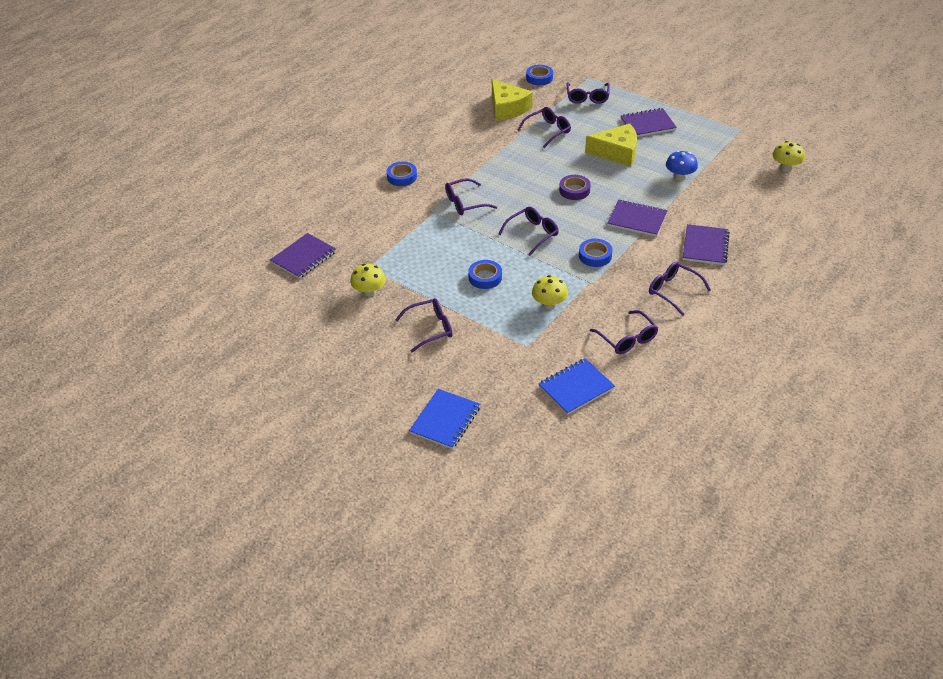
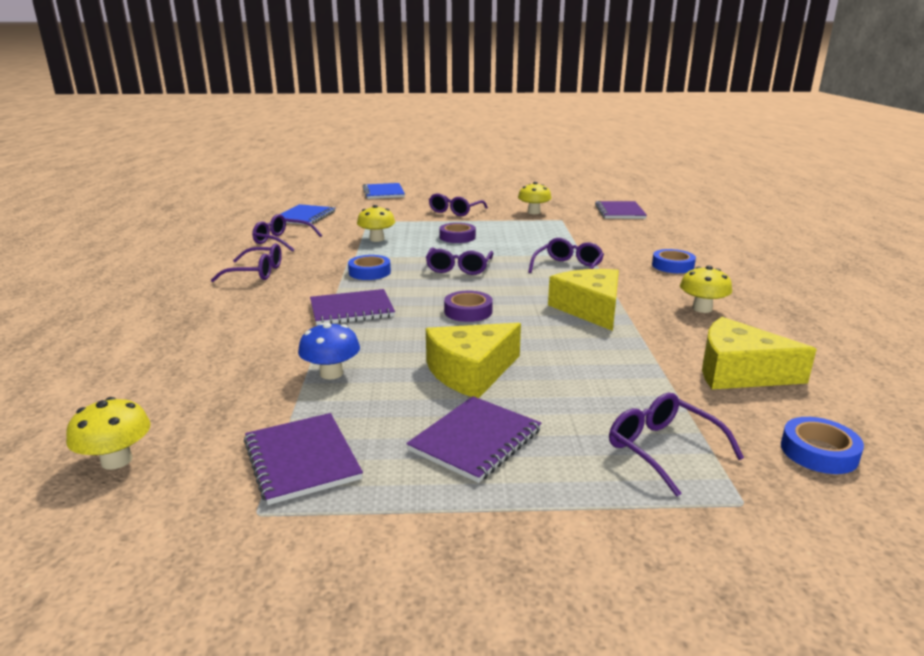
camera: 140 degrees right, 20 degrees down
blue tape [468,260,502,289] -> purple tape [439,223,476,243]
purple glasses [517,107,571,148] -> none
purple notebook [683,224,730,265] -> purple notebook moved to [244,413,363,505]
none -> yellow cheese [548,269,619,331]
none -> yellow mushroom [680,266,732,313]

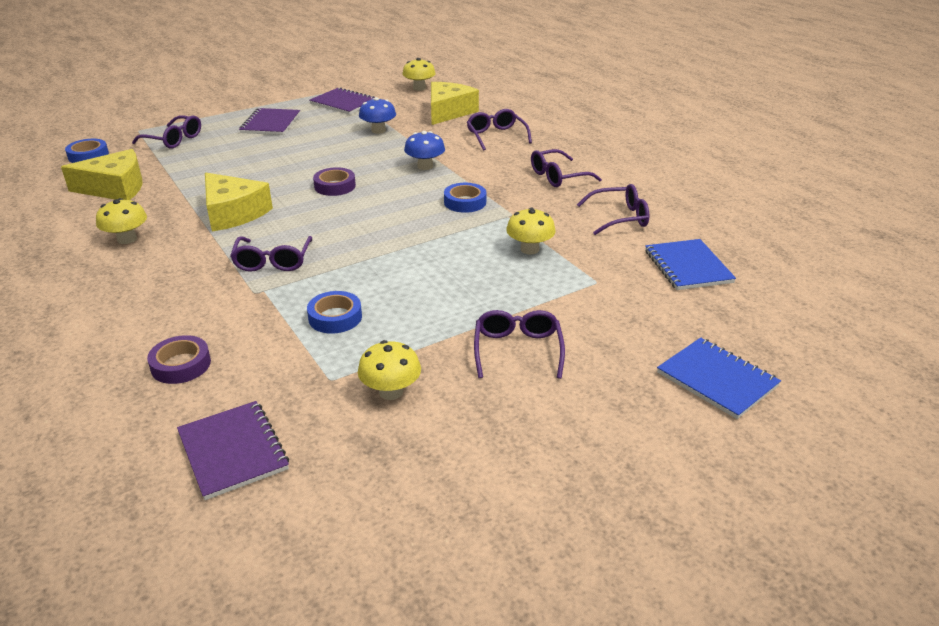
camera: 150 degrees right, 10 degrees up
purple notebook [310,289,395,325] -> blue mushroom [404,131,445,170]
purple glasses [426,247,493,275] -> purple glasses moved to [467,109,532,151]
yellow cheese [426,323,521,398] -> yellow cheese moved to [431,82,479,125]
purple tape [439,223,476,243] -> purple tape moved to [147,335,211,384]
blue tape [652,249,696,273] -> blue tape moved to [307,291,362,334]

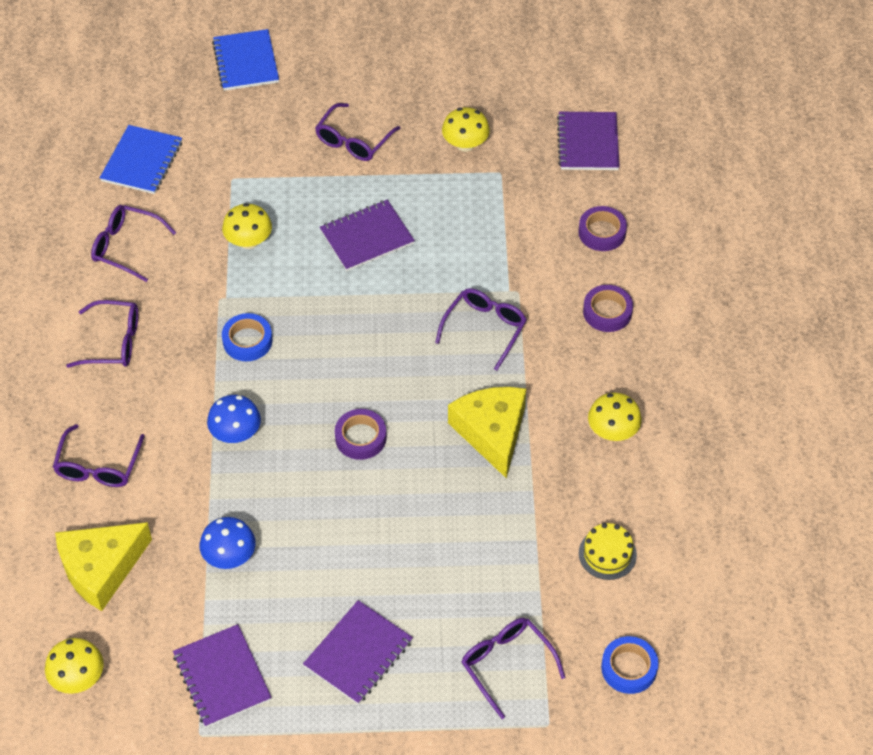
camera: 150 degrees left, 20 degrees up
yellow cheese [61,149,143,200] -> yellow cake [579,523,637,580]
blue tape [307,291,362,334] -> none
none -> purple notebook [320,200,415,271]
none -> purple tape [583,285,633,332]

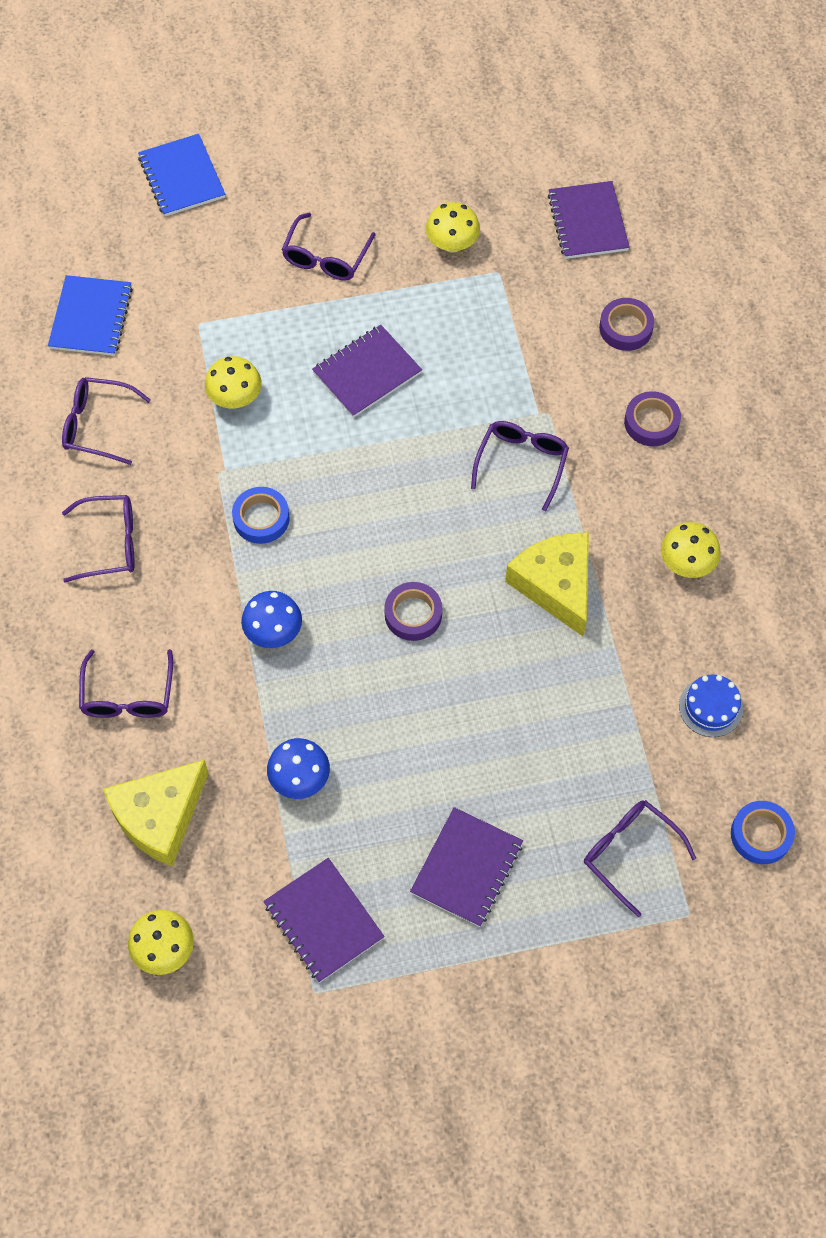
camera: 10 degrees left, 10 degrees up
yellow cake [579,523,637,580] -> blue cake [679,674,743,737]

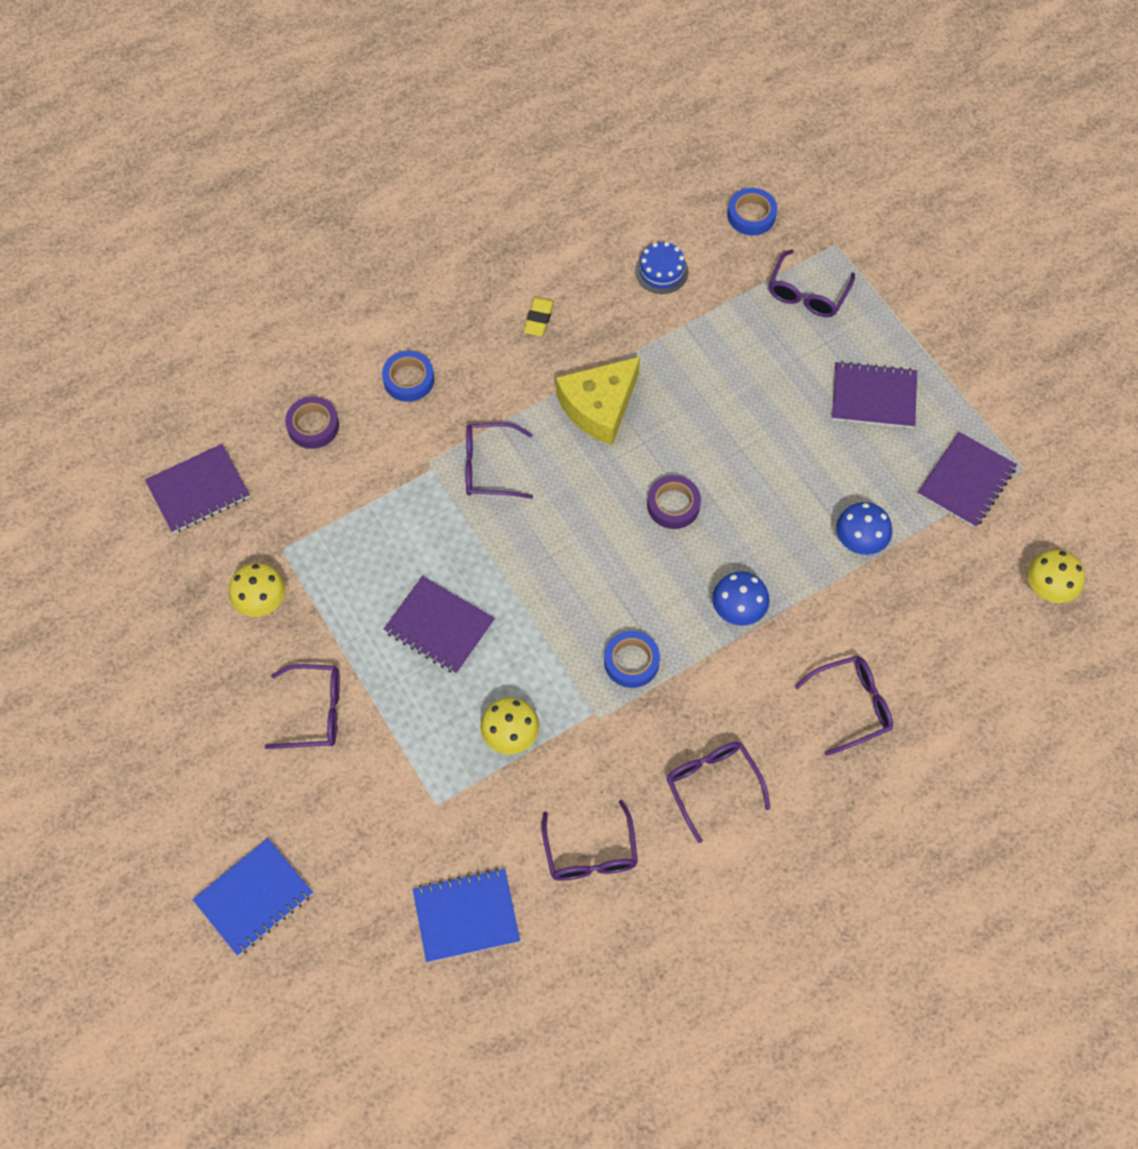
camera: 110 degrees left, 0 degrees up
yellow cheese [103,759,209,866] -> none
purple tape [624,391,681,446] -> blue tape [382,351,434,402]
yellow mushroom [661,522,721,578] -> yellow eraser [523,297,554,337]

